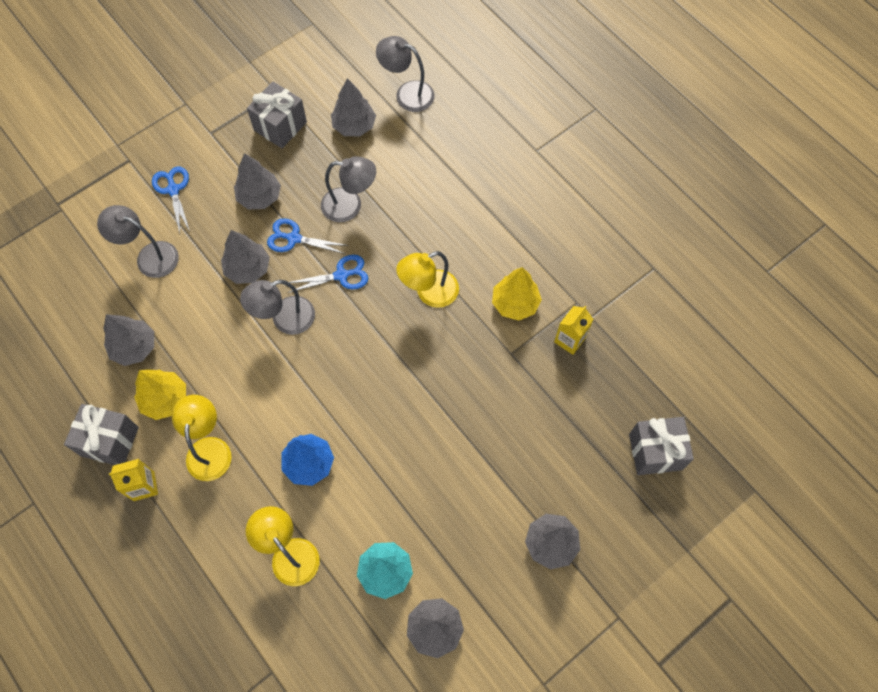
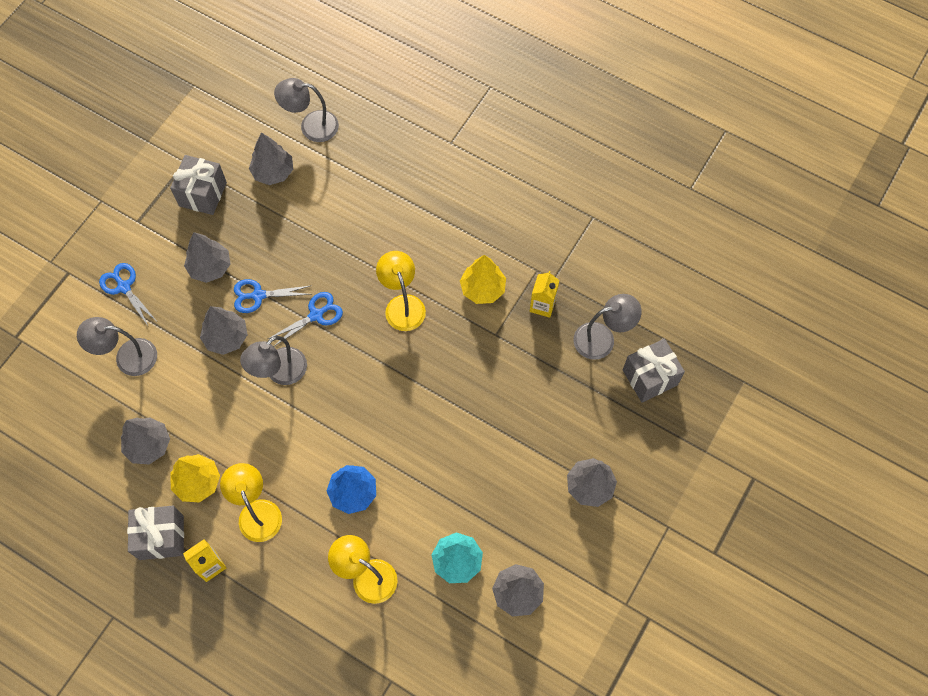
camera: 20 degrees left, 0 degrees up
grey lamp [321,156,376,222] -> grey lamp moved to [573,294,642,360]
yellow lamp [396,251,459,308] -> yellow lamp turned 120 degrees clockwise [376,251,426,331]

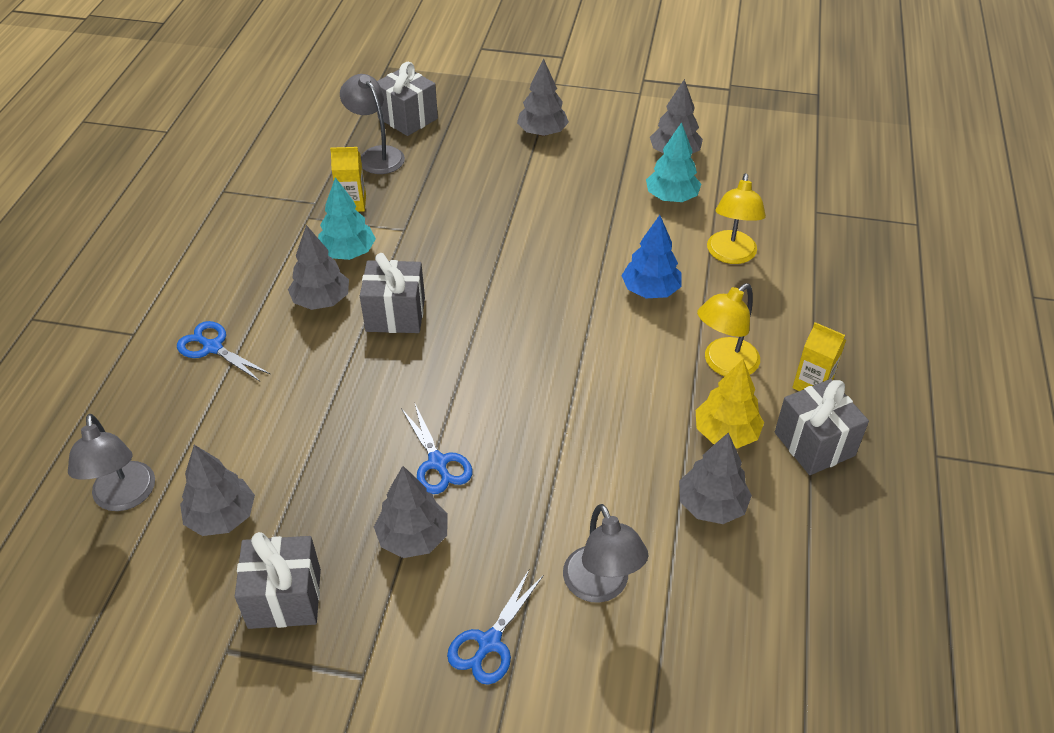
camera: 110 degrees left, 20 degrees down
grey tree [200,306,248,355] -> grey tree moved to [288,225,349,310]
grey lamp [240,336,307,385] -> none
blue scissors [268,292,343,346] -> blue scissors moved to [177,321,270,381]
yellow lamp [376,251,426,331] -> grey gift [360,253,425,333]
yellow tree [460,255,506,304] -> turquoise tree [318,177,376,260]

